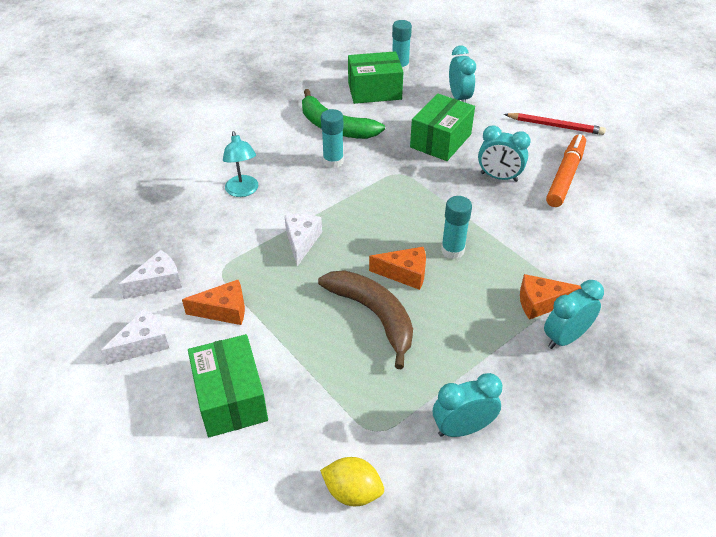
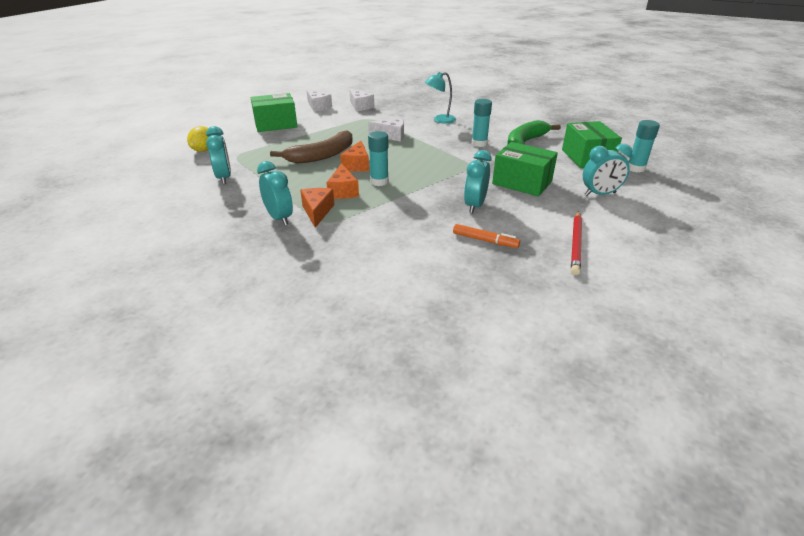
camera: 90 degrees right, 10 degrees down
orange cheese [182,280,245,325] -> orange cheese moved to [326,163,359,199]
orange marker [546,134,586,207] -> orange marker [453,224,520,248], size x0.59

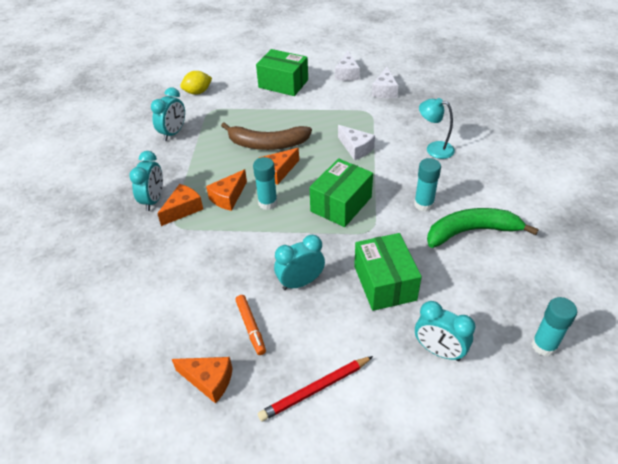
camera: 45 degrees right, 10 degrees up
green box [562,121,622,168] -> green box moved to [309,158,373,227]
none -> orange cheese [172,357,233,404]

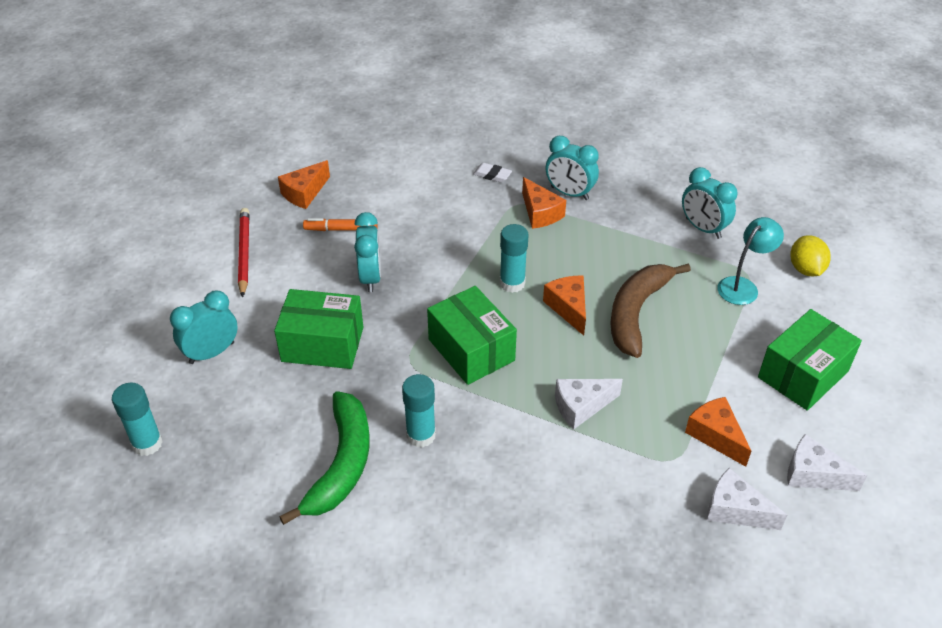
camera: 110 degrees right, 0 degrees up
orange cheese [206,169,247,211] -> orange cheese moved to [685,397,751,467]
turquoise lamp [419,98,455,159] -> turquoise lamp moved to [717,217,784,305]
none -> white eraser [473,163,512,183]

